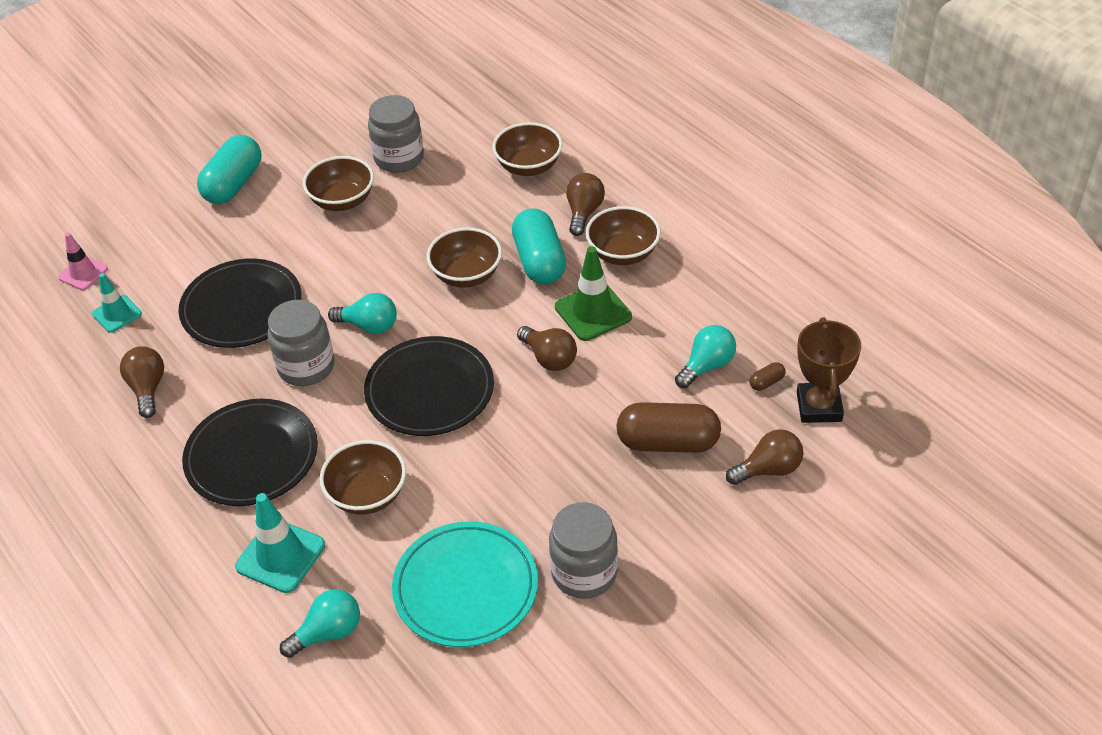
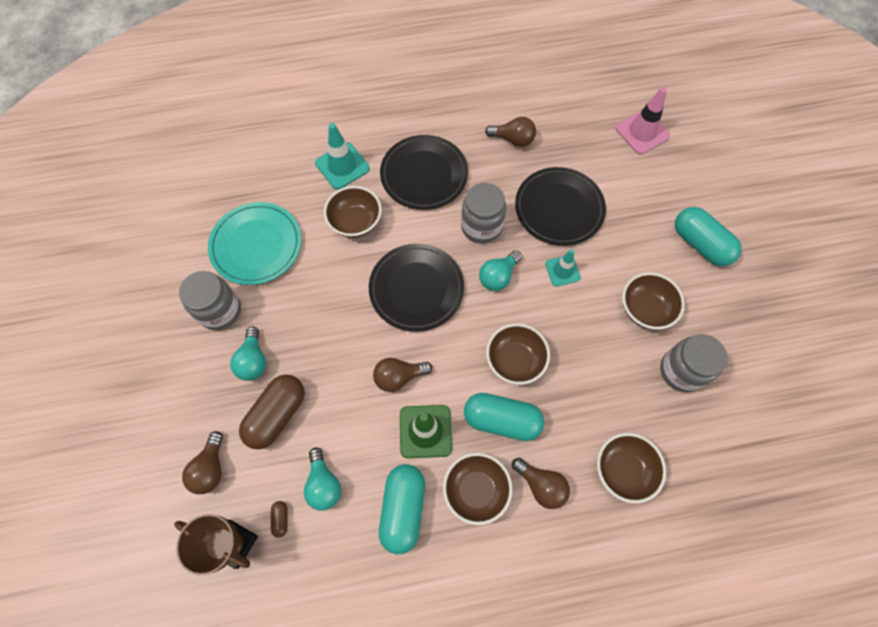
camera: 115 degrees right, 20 degrees up
pink traffic cone [58,232,108,290] -> pink traffic cone [615,87,670,154], size x1.55
turquoise traffic cone [92,273,142,333] -> turquoise traffic cone moved to [545,249,581,287]
turquoise light bulb [280,589,360,658] -> turquoise light bulb moved to [230,326,266,381]
none -> turquoise capsule [379,464,425,554]

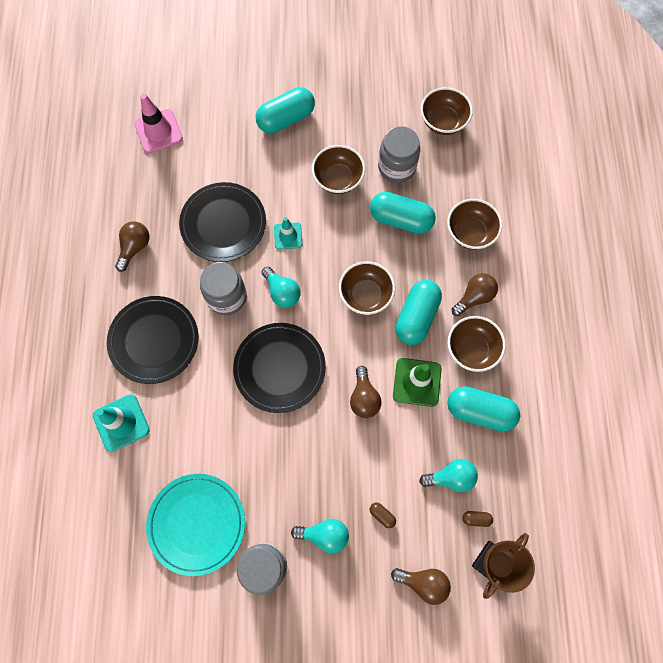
camera: 80 degrees left, 5 degrees up
brown capsule [239,375,305,449] -> brown capsule [370,503,396,528], size x0.41
brown bowl [324,186,382,238] -> brown bowl moved to [421,87,473,135]
none -> turquoise capsule [370,192,436,234]

